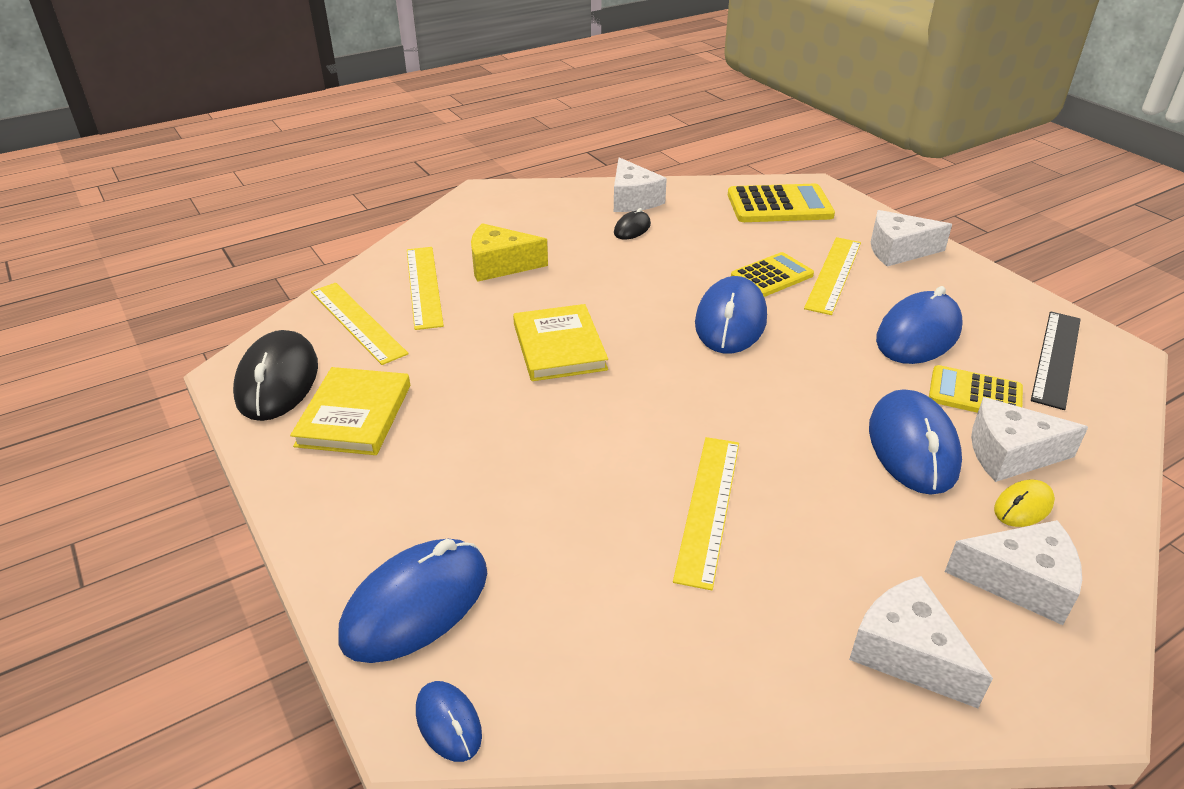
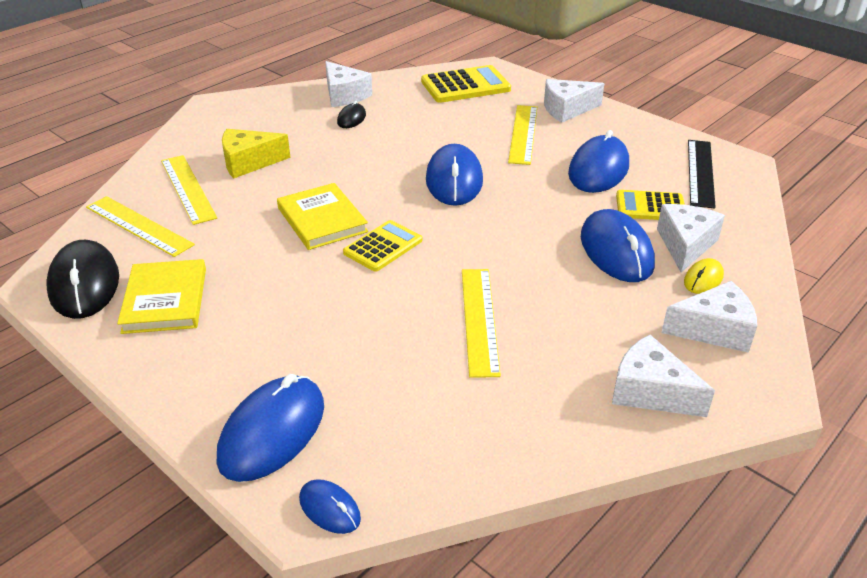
camera: 15 degrees left, 0 degrees up
yellow calculator [731,252,814,297] -> yellow calculator moved to [343,220,422,272]
white cheese [971,397,1088,482] -> white cheese turned 120 degrees clockwise [657,204,725,272]

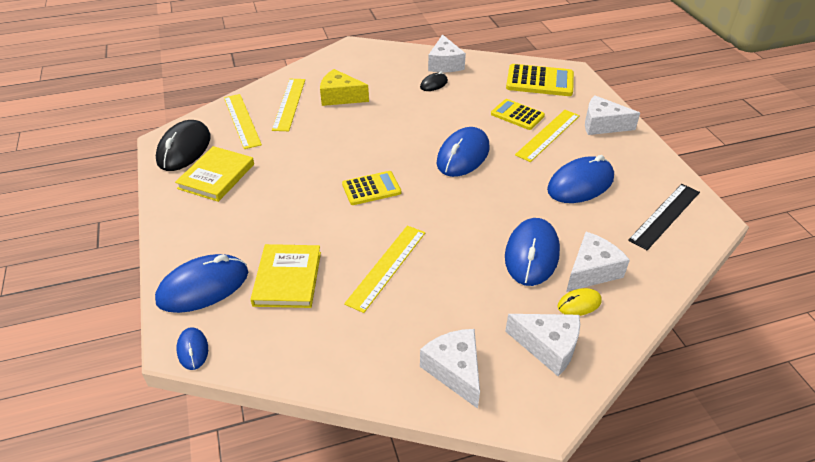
camera: 30 degrees right, 5 degrees up
yellow book [277,183,368,250] -> yellow book moved to [250,244,321,308]
yellow calculator [616,190,685,220] -> yellow calculator moved to [491,99,545,130]

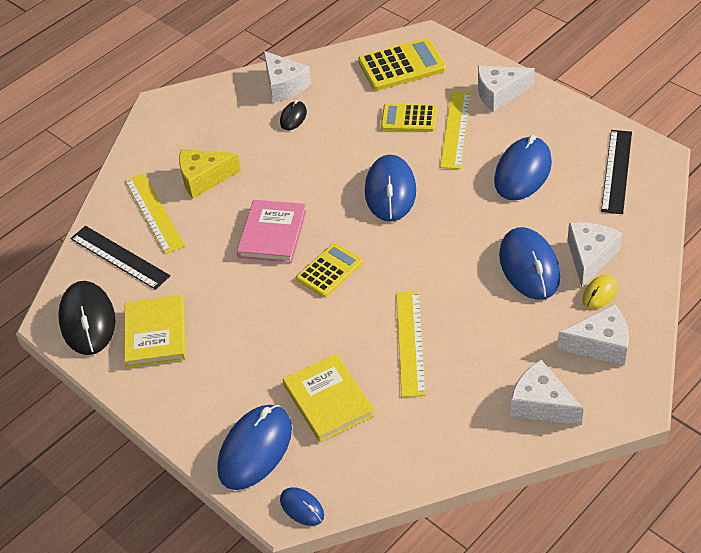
camera: 25 degrees left, 5 degrees up
yellow ruler [224,94,262,149] -> black ruler [70,226,170,290]
none -> pink book [237,200,306,263]

